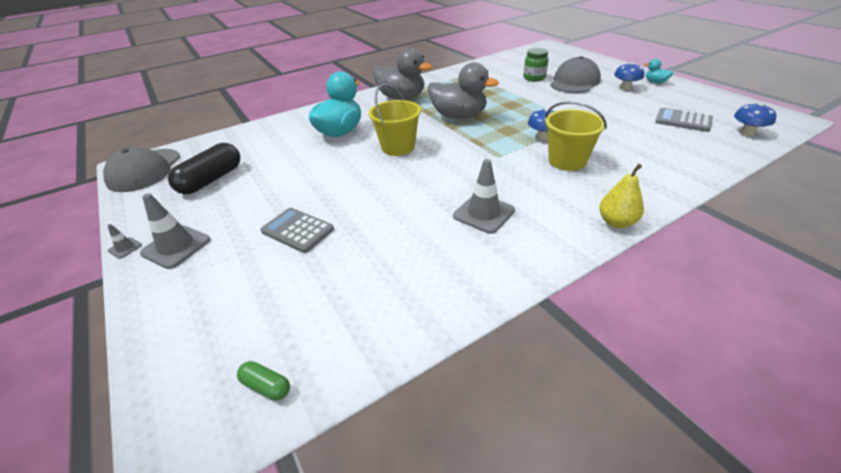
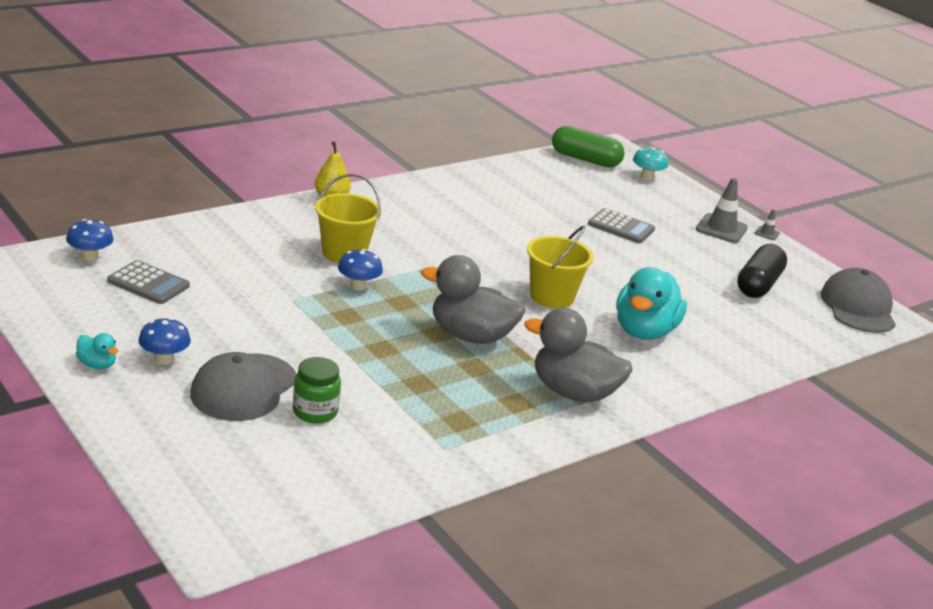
camera: 170 degrees right, 10 degrees down
green capsule [237,361,290,400] -> green capsule [552,126,625,168], size x2.15
grey traffic cone [453,159,515,234] -> none
none -> turquoise mushroom [633,146,668,180]

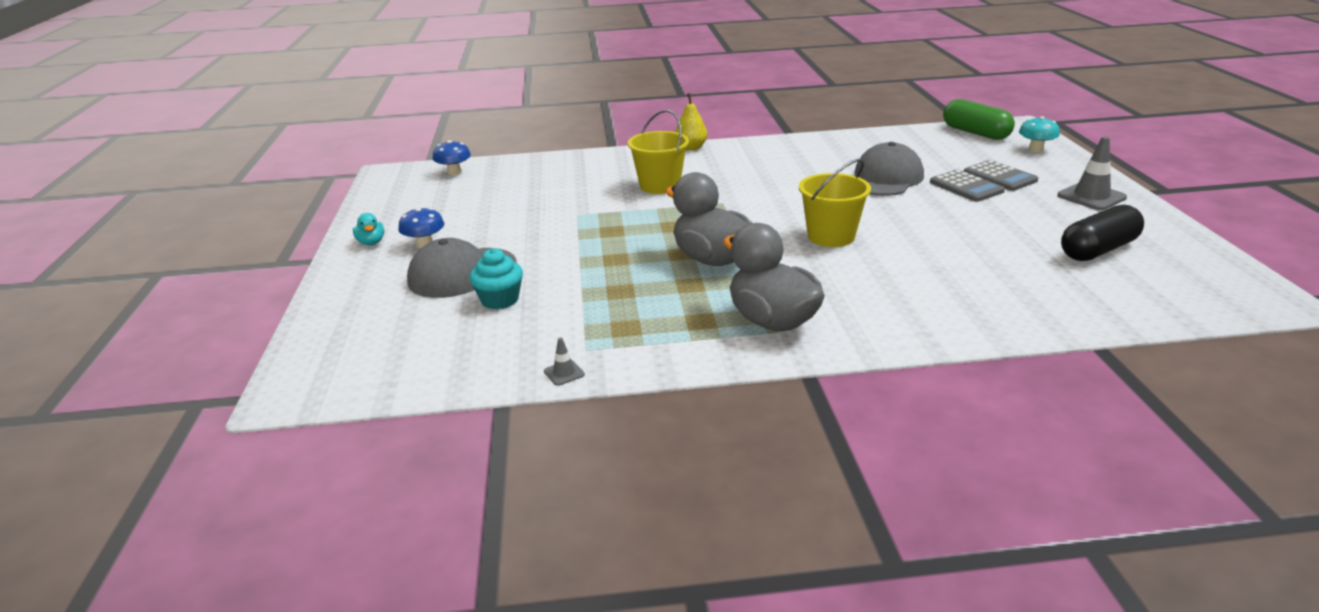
camera: 35 degrees right, 0 degrees up
grey calculator [107,260,190,304] -> grey calculator moved to [964,160,1038,191]
green jar [293,357,341,423] -> turquoise cupcake [469,248,523,309]
blue mushroom [338,249,383,290] -> none
turquoise duck [616,267,687,340] -> none
grey traffic cone [755,209,780,240] -> grey traffic cone moved to [544,338,585,386]
grey cap [820,268,896,333] -> grey cap moved to [854,142,924,196]

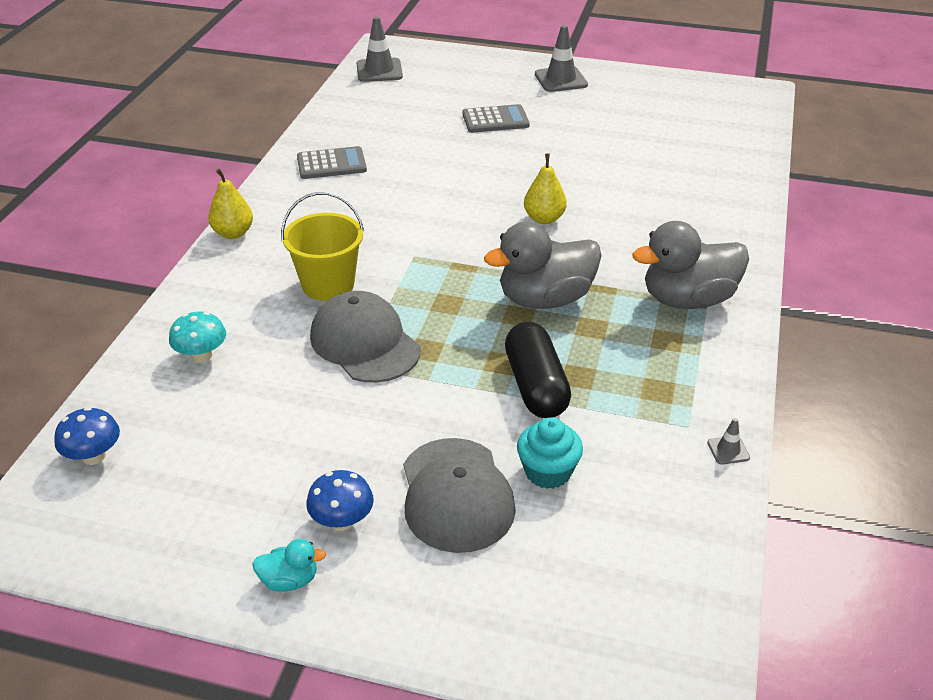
camera: 70 degrees left, 10 degrees up
yellow bucket [799,159,871,247] -> yellow pear [524,154,567,224]
grey cap [854,142,924,196] -> grey cap moved to [310,291,421,383]
green capsule [943,99,1015,140] -> grey traffic cone [357,17,403,82]
grey calculator [964,160,1038,191] -> grey calculator moved to [297,146,367,179]
turquoise mushroom [1019,116,1060,152] -> turquoise mushroom moved to [169,311,226,363]
black capsule [1061,205,1144,261] -> black capsule moved to [505,322,571,418]

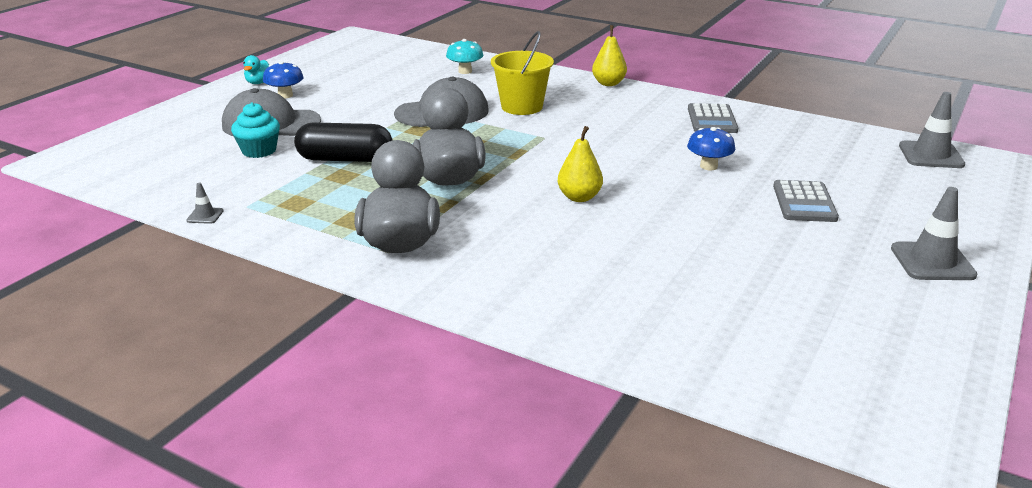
camera: 105 degrees right, 10 degrees down
blue mushroom [54,407,120,465] -> blue mushroom moved to [687,127,735,170]

